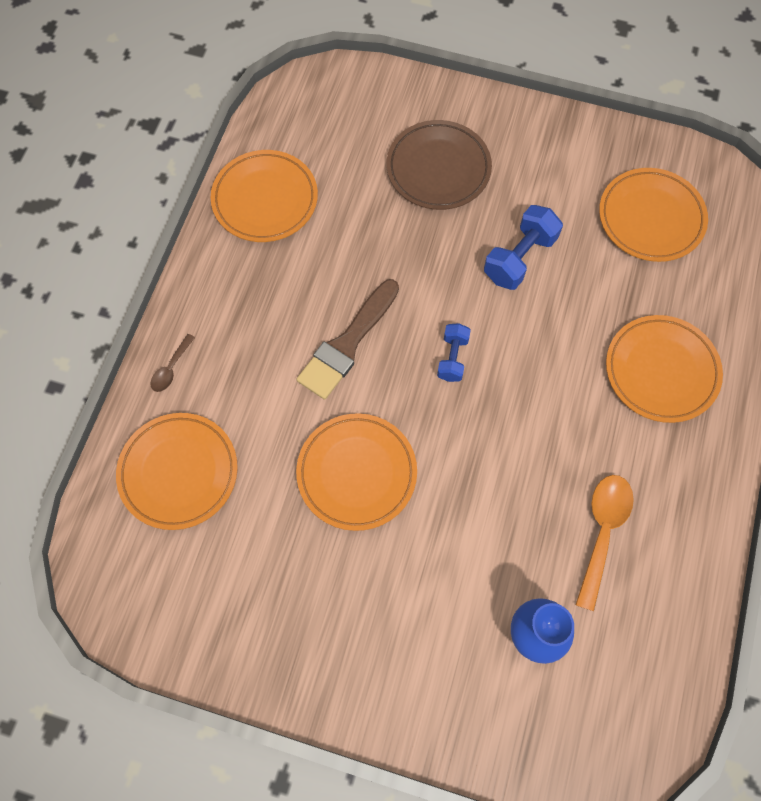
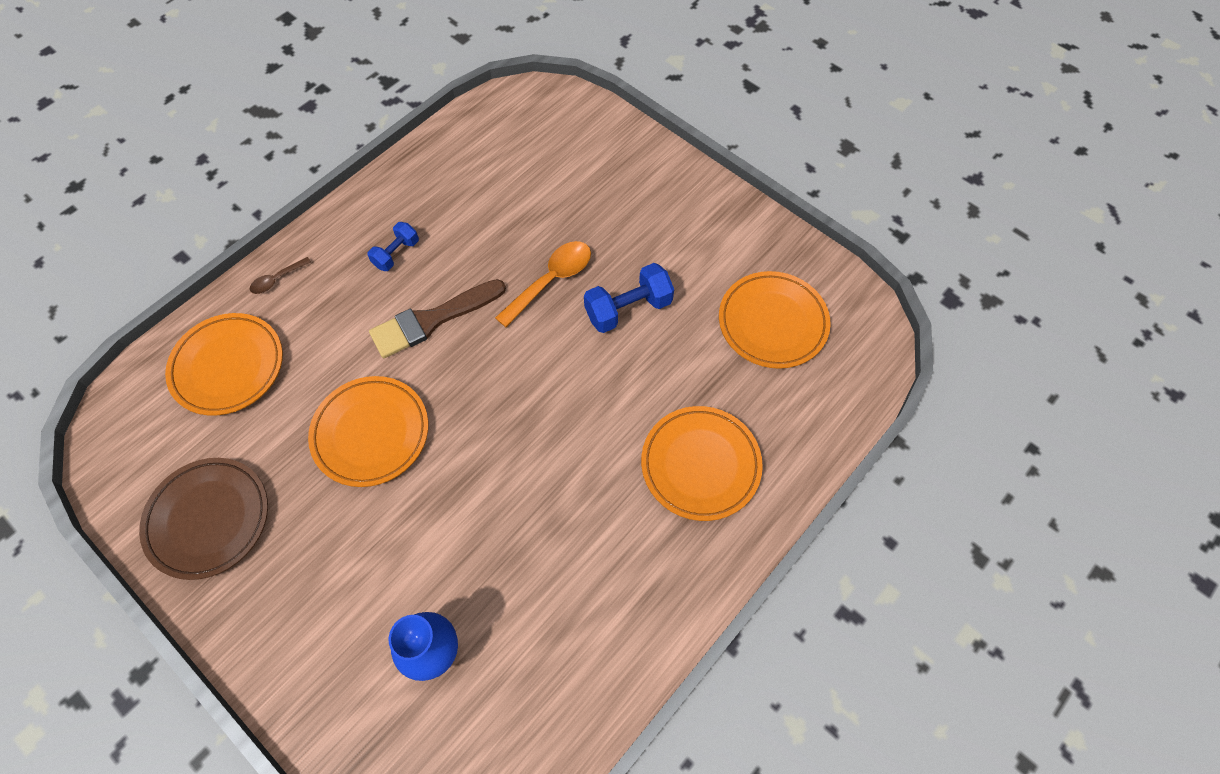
camera: 25 degrees right, 5 degrees down
orange plate [211,150,318,242] -> none
brown plate [386,120,492,210] -> brown plate moved to [139,458,268,580]
blue dumbbell [437,323,471,382] -> blue dumbbell moved to [367,222,419,271]
orange spoon [576,475,634,611] -> orange spoon moved to [495,241,591,327]

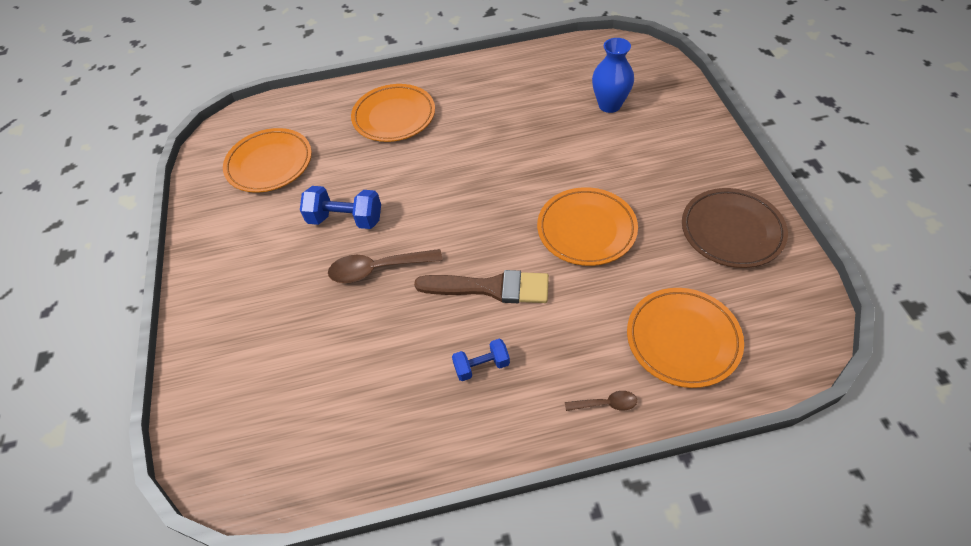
camera: 140 degrees left, 10 degrees down
orange spoon [495,241,591,327] -> brown spoon [328,249,443,283]

